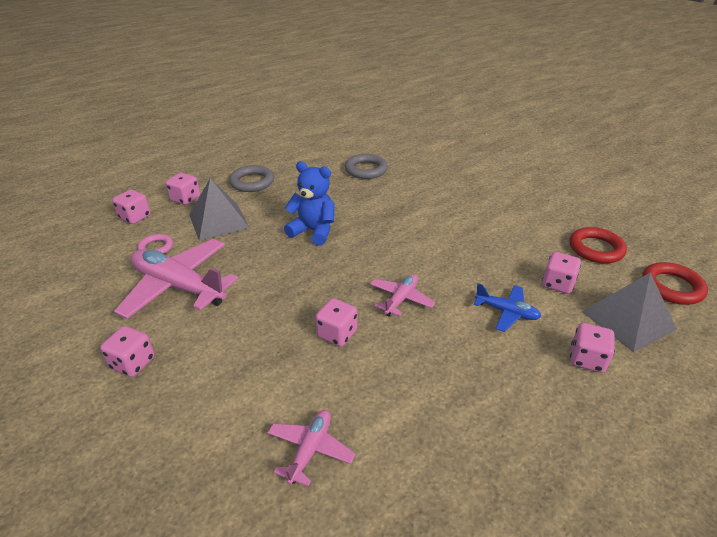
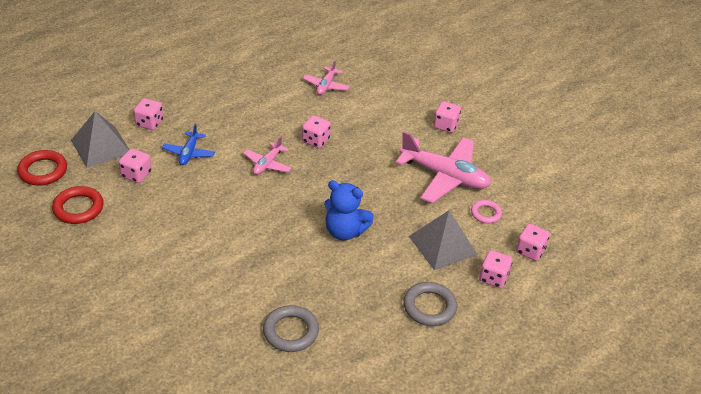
camera: 175 degrees right, 5 degrees up
blue plane [474,283,542,332] -> blue plane turned 105 degrees counterclockwise [162,123,215,165]

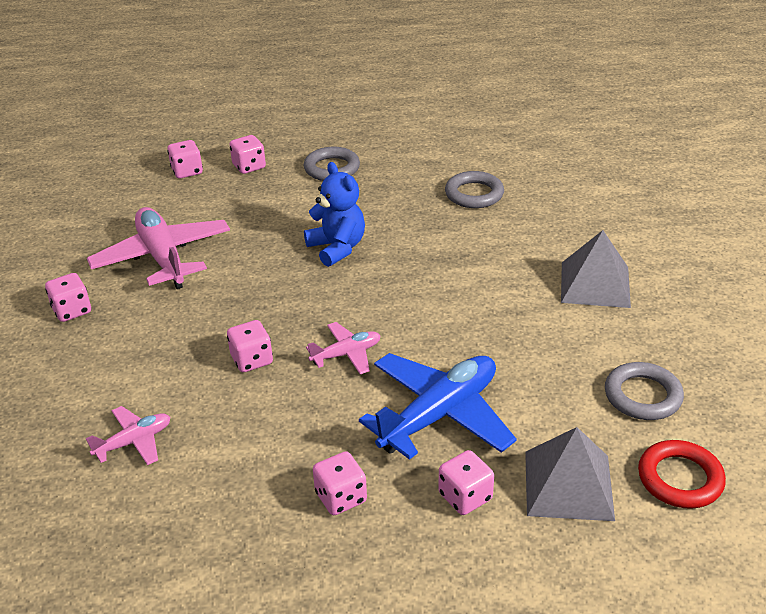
camera: 140 degrees left, 5 degrees down
red ring [52,186,104,224] -> grey ring [605,362,684,420]
pink dice [119,149,152,183] -> pink dice moved to [313,451,367,515]
blue plane [162,123,215,165] -> blue plane [359,353,517,460], size x1.96
grey pyramid [409,210,478,270] -> grey pyramid moved to [561,230,631,308]
pink ring [471,200,502,223] -> none

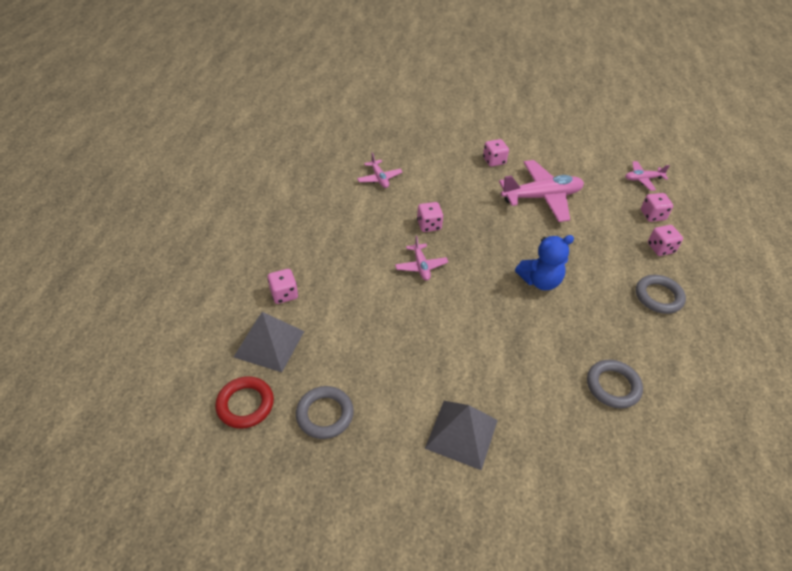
camera: 100 degrees right, 10 degrees up
pink dice [313,451,367,515] -> none
blue plane [359,353,517,460] -> none
none -> pink plane [625,161,670,191]

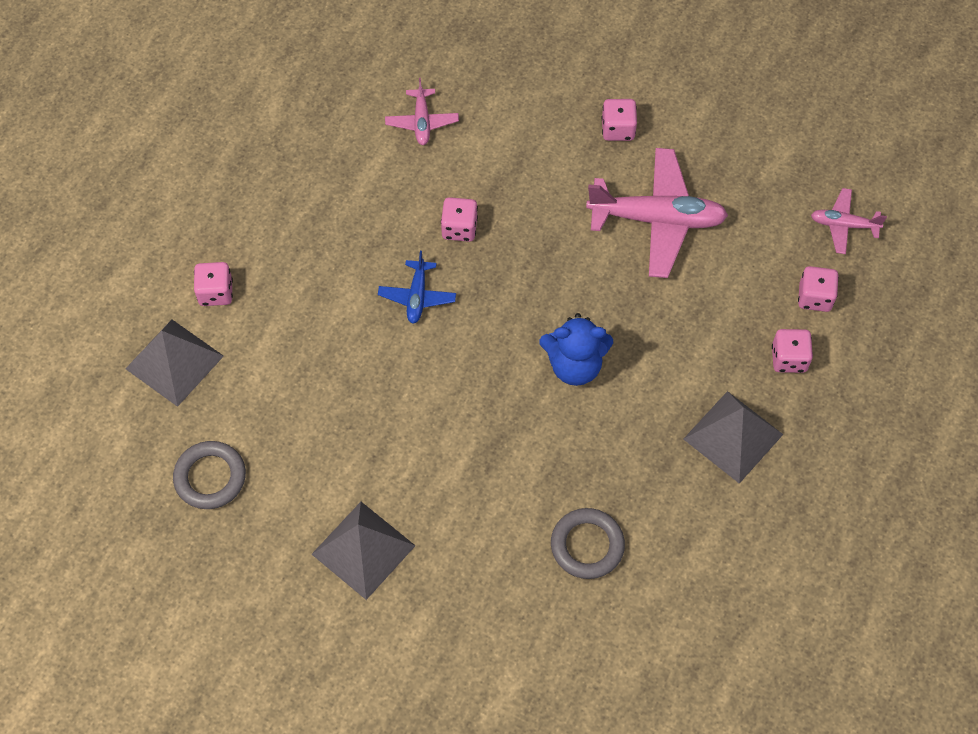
camera: 20 degrees right, 15 degrees up
red ring [215,376,274,429] -> none
pink plane [395,236,448,281] -> blue plane [378,251,456,324]
grey ring [636,275,686,314] -> grey pyramid [683,391,783,484]

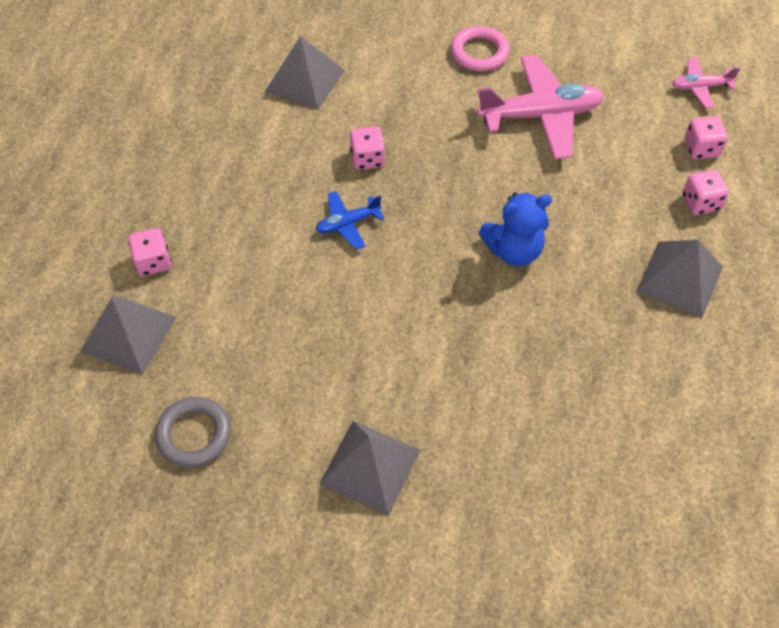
camera: 15 degrees left, 5 degrees down
blue plane [378,251,456,324] -> blue plane turned 75 degrees clockwise [316,191,384,250]
pink plane [385,78,459,145] -> grey pyramid [265,36,345,110]
grey ring [551,508,625,579] -> none
pink dice [602,99,637,141] -> pink ring [451,26,510,71]

